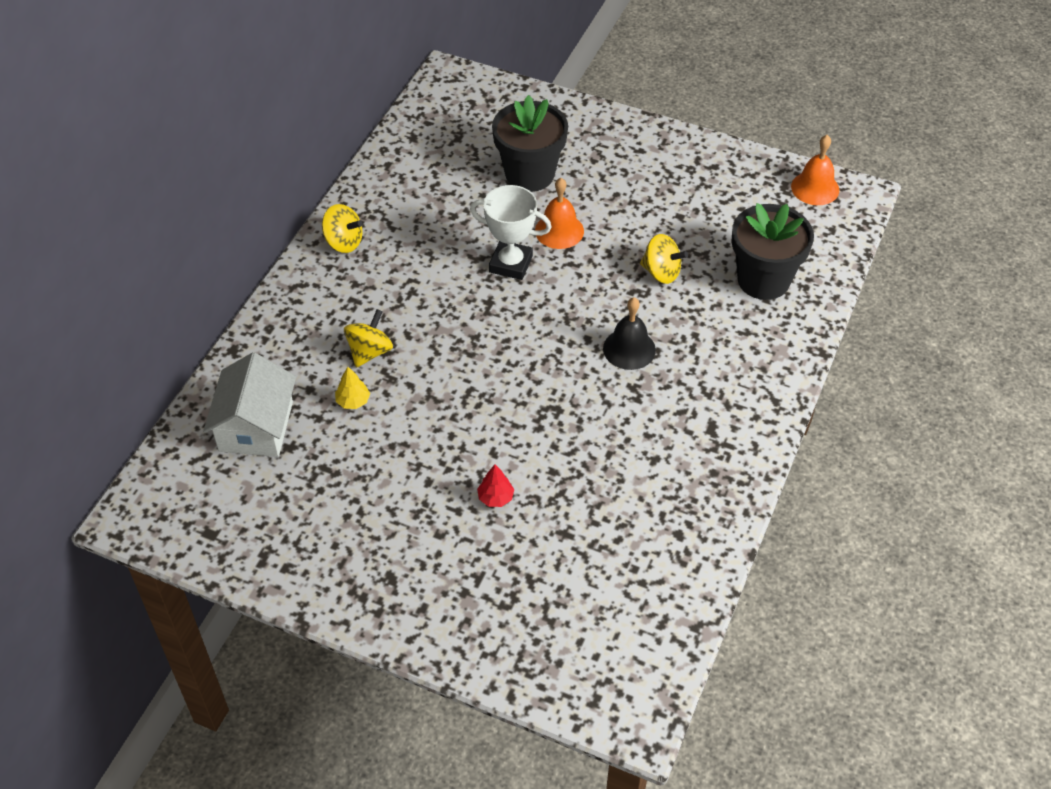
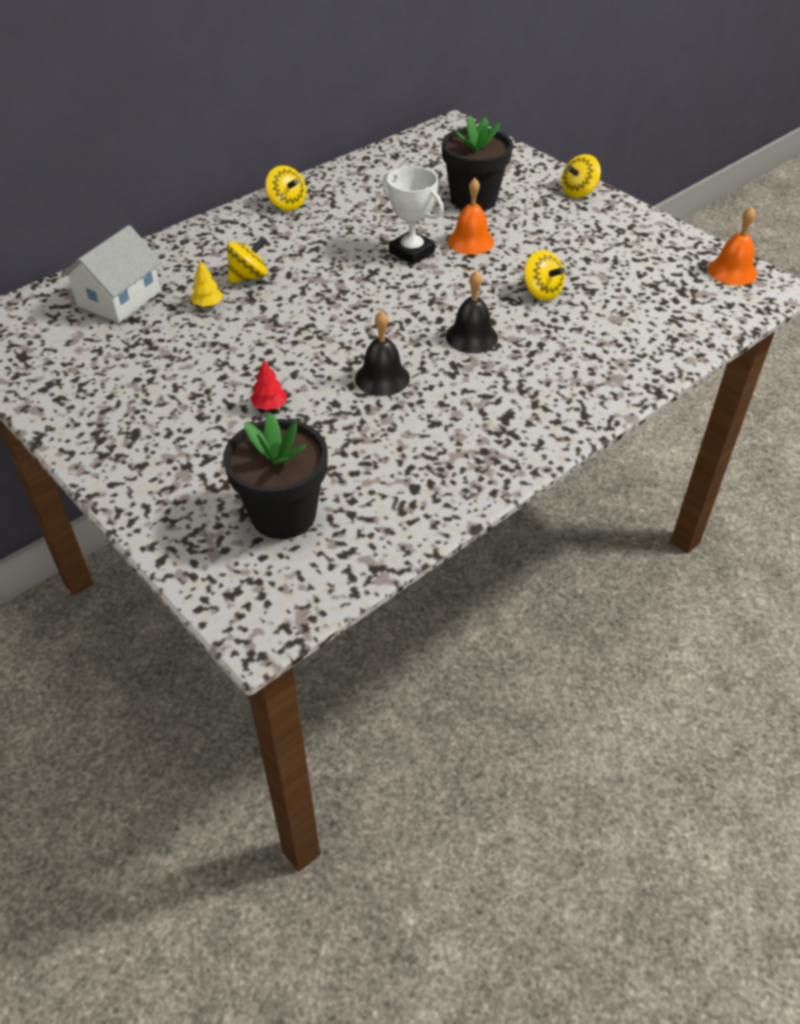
camera: 25 degrees right, 5 degrees down
black flower pot [732,203,814,300] -> black flower pot moved to [223,413,328,539]
none -> black bell [355,311,410,396]
none -> yellow spinning top [561,154,601,198]

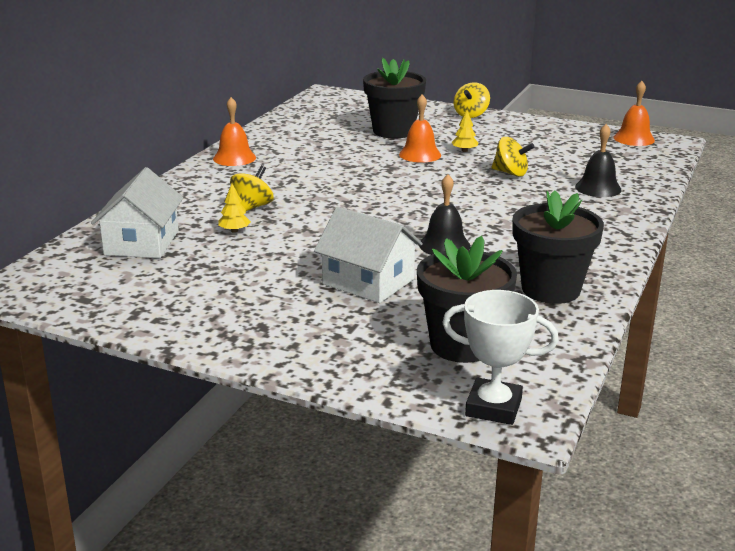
camera: 25 degrees left, 20 degrees down
red tree [250,361,287,410] -> white house [314,207,423,303]
yellow spinning top [265,165,306,210] -> orange bell [213,97,256,166]
white trophy [382,166,444,265] -> white trophy moved to [442,290,559,425]
black bell [446,270,498,353] -> black bell moved to [575,124,622,197]
none -> yellow tree [452,110,479,152]
none -> black flower pot [513,191,604,304]

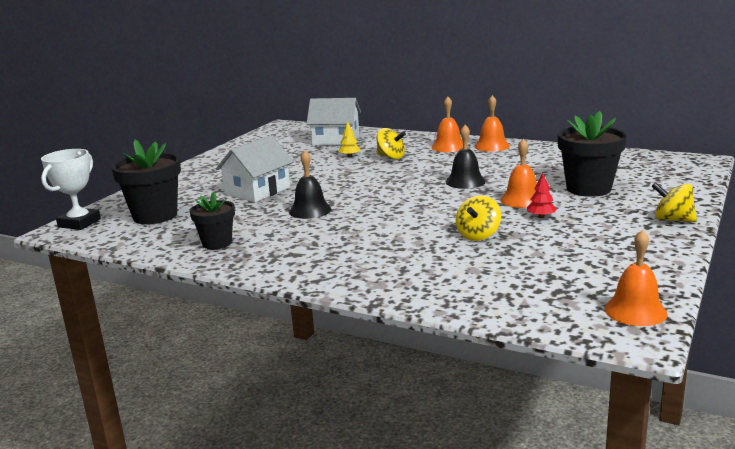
camera: 95 degrees right, 5 degrees down
yellow tree [452,110,479,152] -> red tree [527,173,557,218]
black flower pot [513,191,604,304] -> black flower pot [190,191,235,249], size x0.61
black bell [575,124,622,197] -> black bell moved to [446,125,486,189]
none -> orange bell [431,97,463,152]

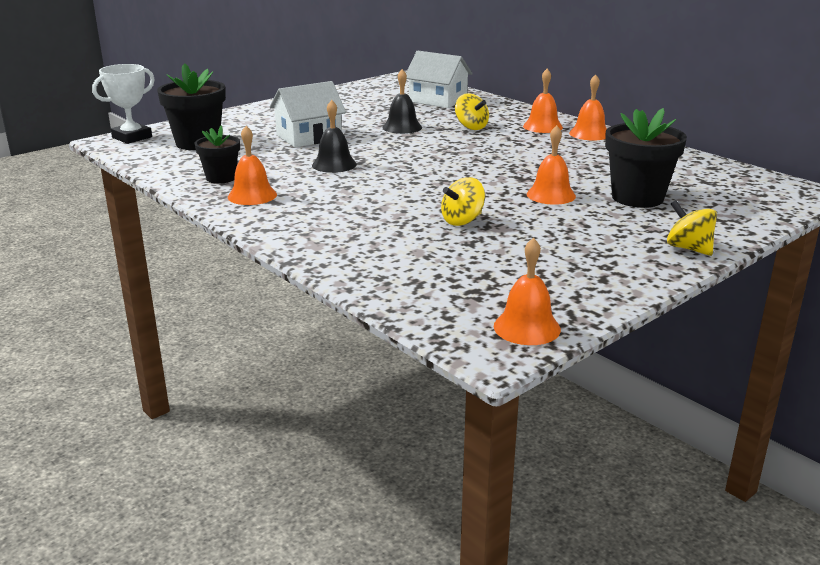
camera: 20 degrees right, 5 degrees up
yellow tree [338,121,361,157] -> none
black bell [446,125,486,189] -> black bell moved to [383,69,422,134]
red tree [527,173,557,218] -> none
none -> orange bell [228,126,277,205]

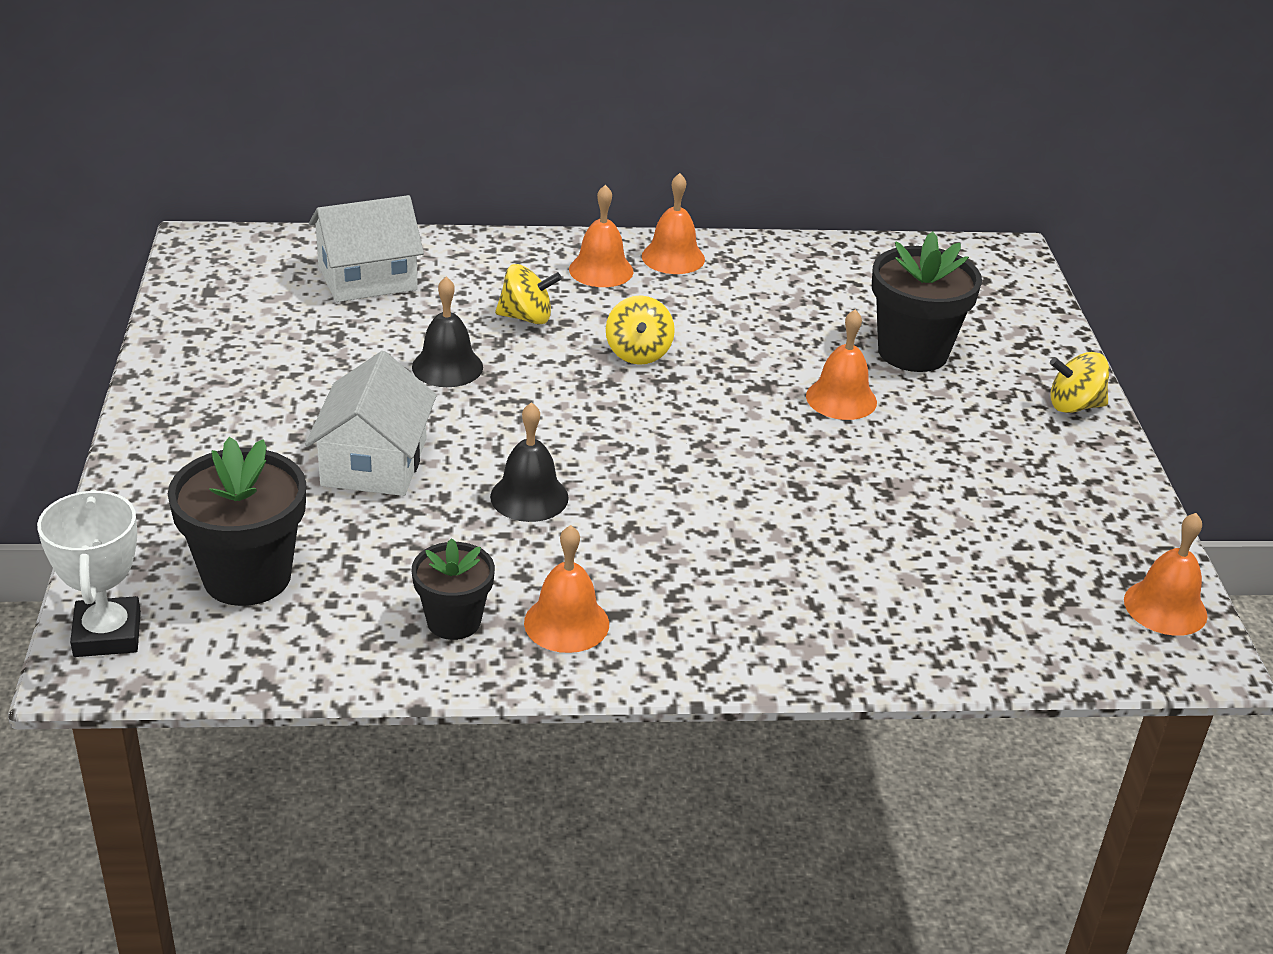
camera: 55 degrees left, 10 degrees up
yellow spinning top [441,177,485,226] -> yellow spinning top moved to [606,295,675,365]

